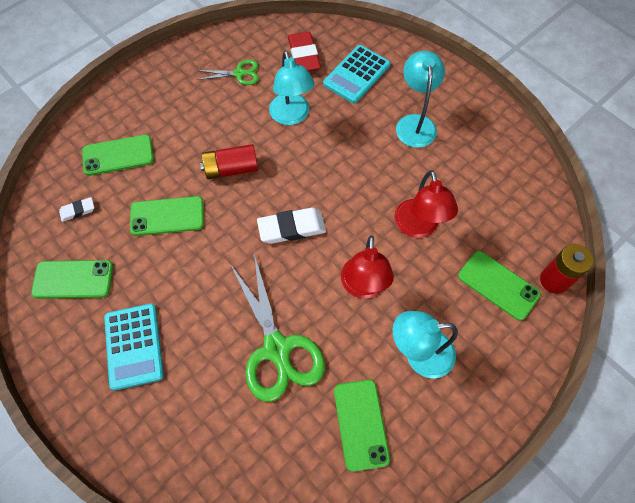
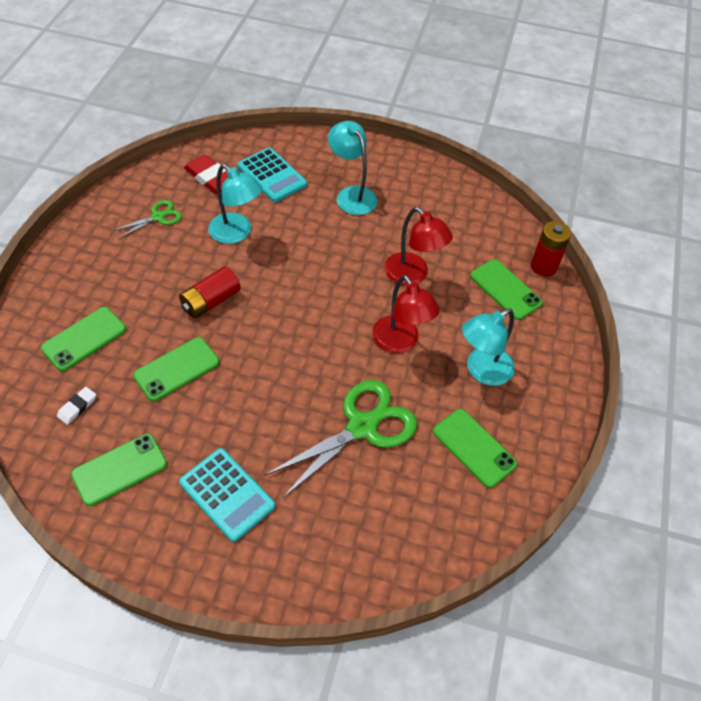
camera: 35 degrees left, 10 degrees down
green scissors [230,254,325,402] -> green scissors turned 75 degrees counterclockwise [265,380,417,499]
white eraser [257,208,326,244] -> none
turquoise calculator [323,45,391,103] -> turquoise calculator turned 45 degrees counterclockwise [237,148,307,202]
green phone [458,251,541,321] -> green phone turned 45 degrees clockwise [470,259,543,320]

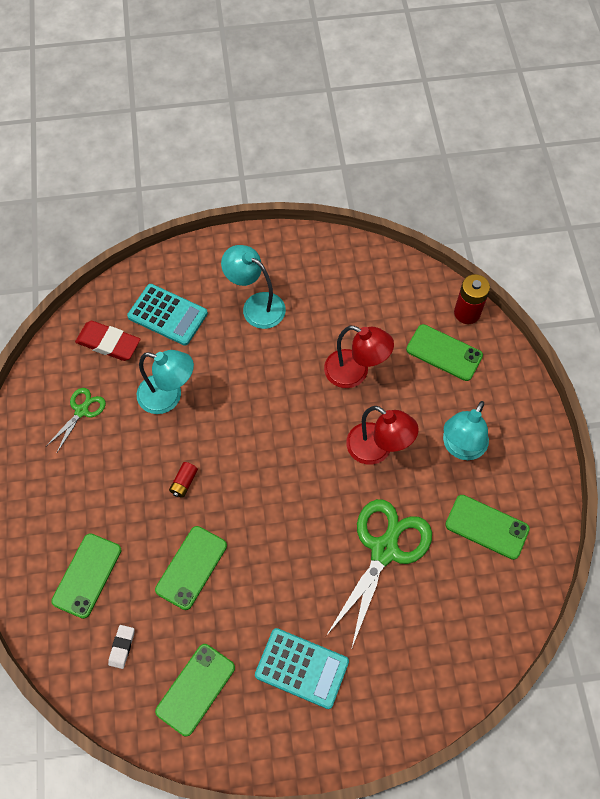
camera: 20 degrees left, 10 degrees up
red battery [179,266,241,319] -> red battery [169,462,198,498], size x0.57

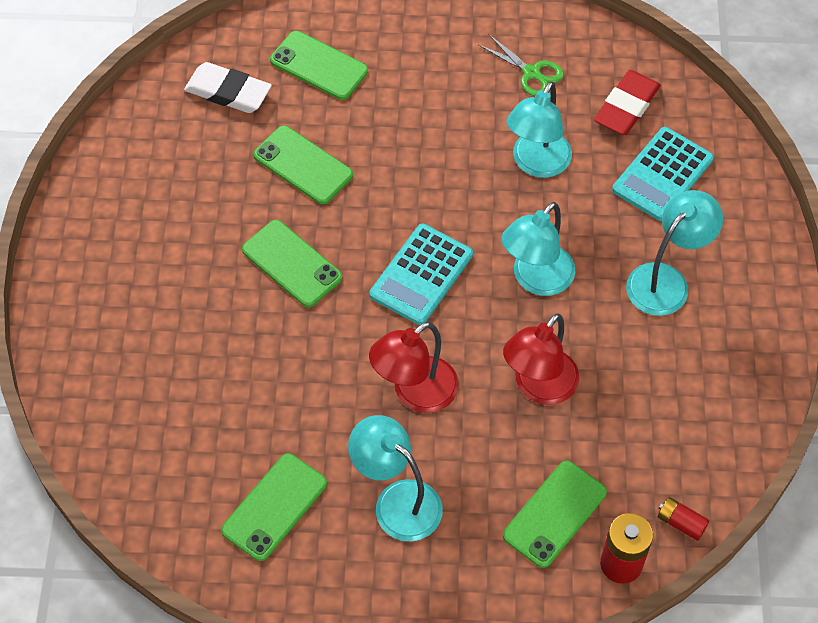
camera: 100 degrees right, 5 degrees down
white eraser [108,625,135,669] -> white eraser [184,62,272,113], size x1.84
green phone [155,644,235,736] -> green phone moved to [242,220,342,307]
red battery [169,462,198,498] -> red battery moved to [658,497,710,541]
turquoise calculator [255,628,349,709] -> turquoise calculator moved to [369,223,473,325]
green scissors [326,499,432,650] -> none
none -> turquoise lamp [501,202,575,296]

